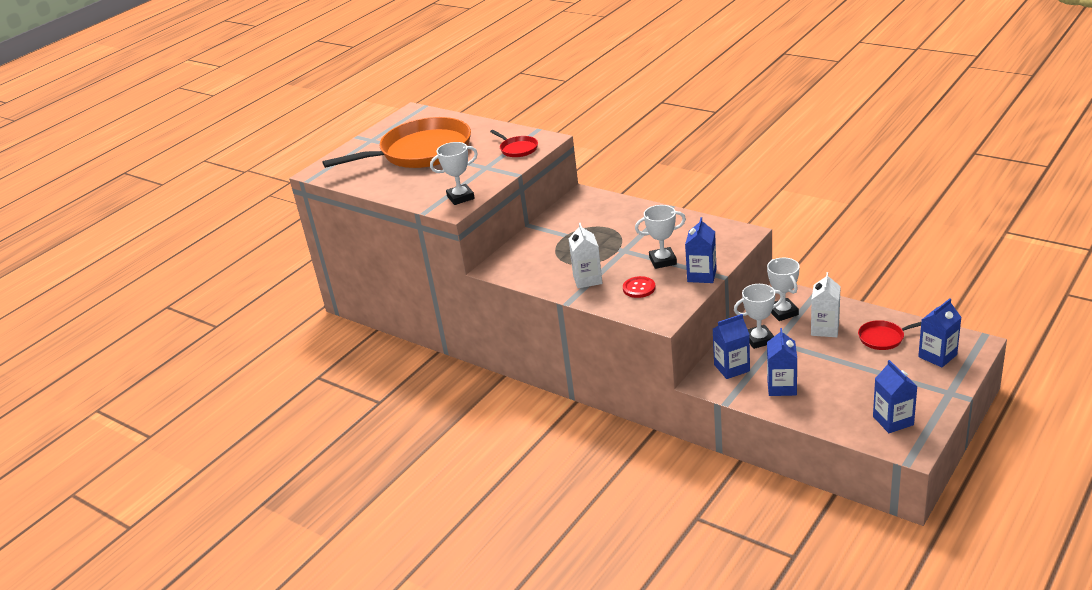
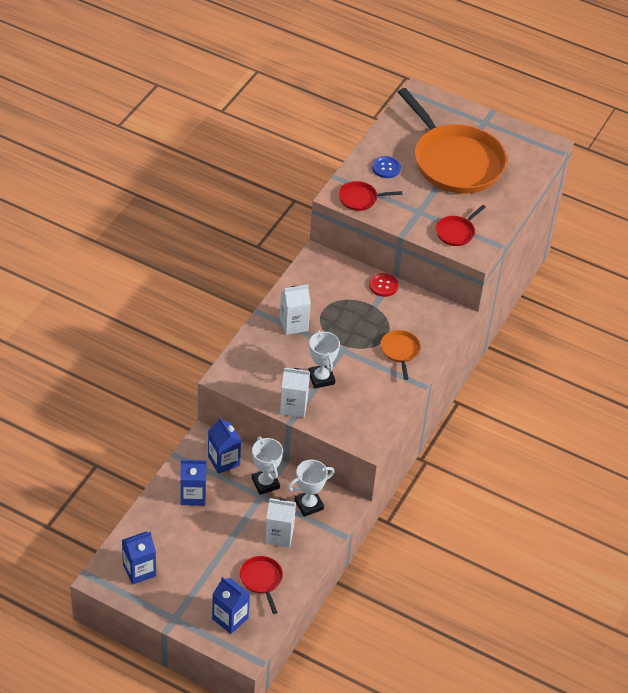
camera: 75 degrees right, 15 degrees up
white trophy [430,142,478,205] -> red pan [339,181,403,211]
red button [623,276,656,298] -> red button moved to [369,273,399,297]
blue carton [685,217,717,283] -> white carton [280,368,310,418]
none -> blue button [372,156,401,178]
none -> orange pan [381,330,421,380]

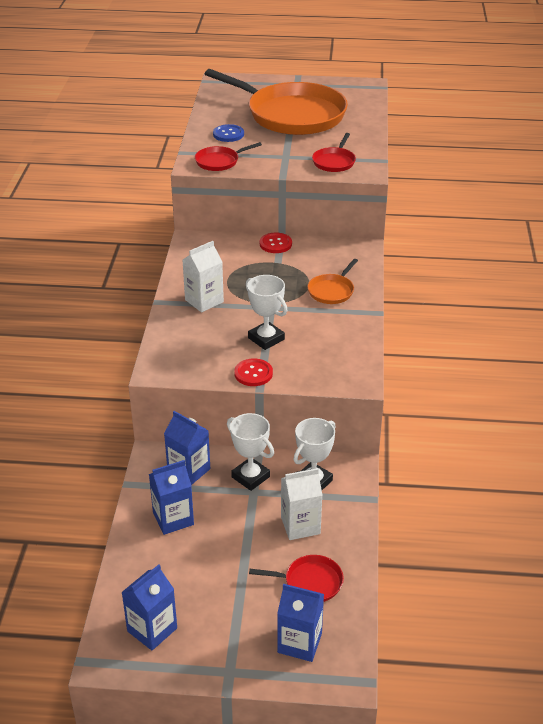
camera: 20 degrees left, 10 degrees down
red pan [240,556,283,614] -> red pan turned 135 degrees clockwise [249,555,344,602]
white carton [280,368,310,418] -> red button [234,359,273,386]
orange pan [381,330,421,380] -> orange pan turned 120 degrees counterclockwise [307,259,358,304]

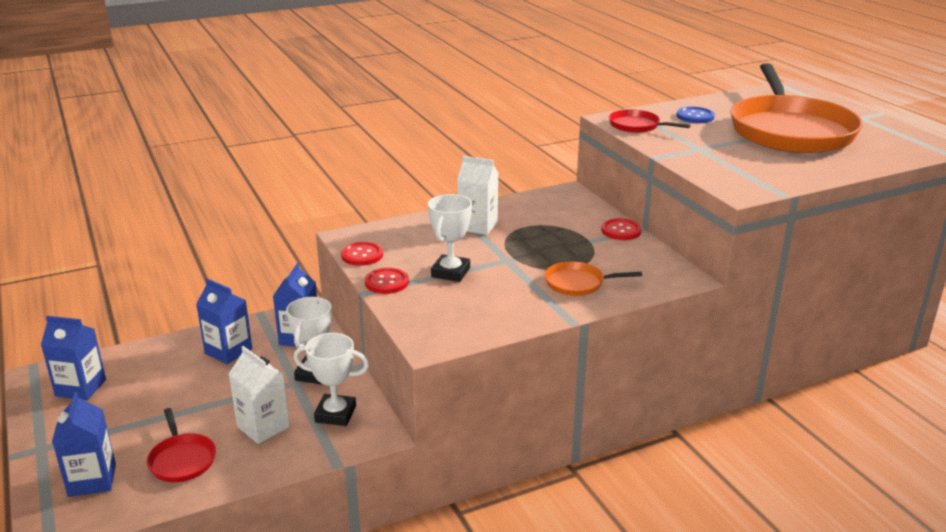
camera: 60 degrees right, 10 degrees down
red pan [312,133,356,172] -> none
none -> red button [341,242,383,266]

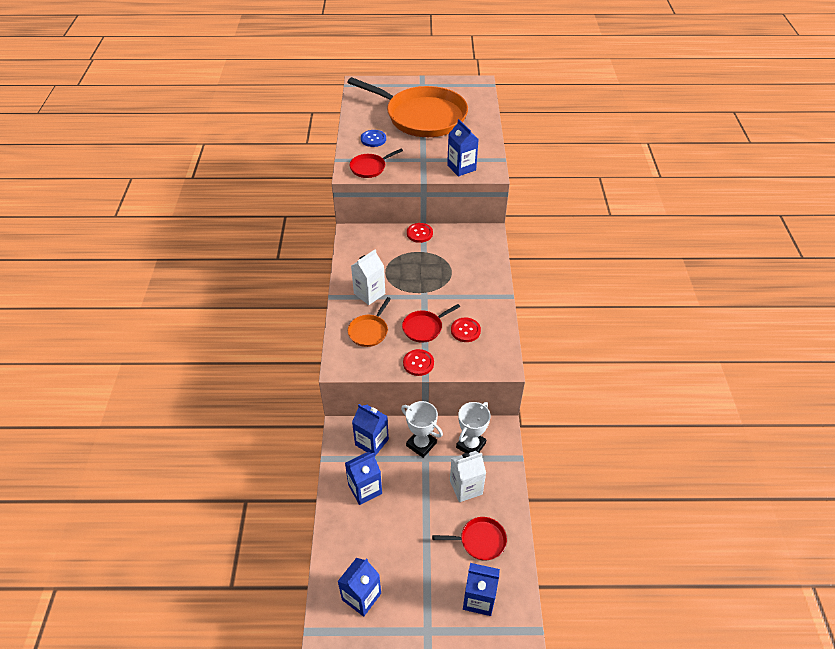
camera: 65 degrees left, 20 degrees up
red button [341,242,383,266] -> red button moved to [451,318,481,342]
white trophy [428,194,472,282] -> red pan [402,304,460,343]
orange pan [544,262,642,296] -> orange pan moved to [348,297,391,347]
none -> blue carton [447,119,479,177]

